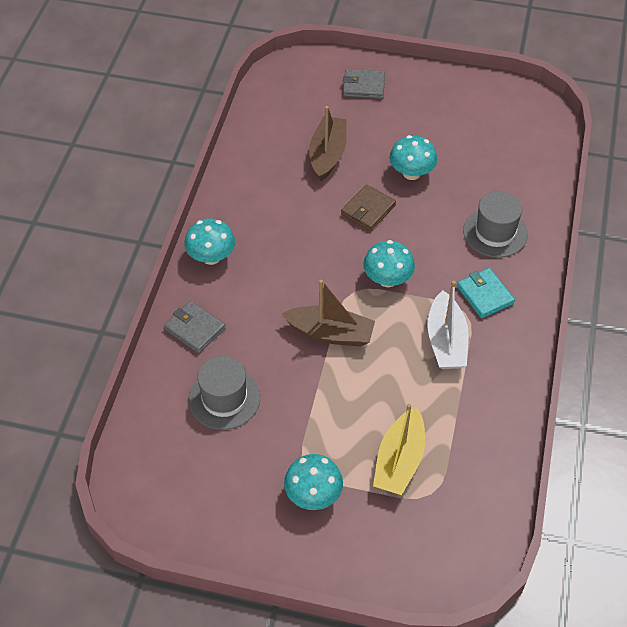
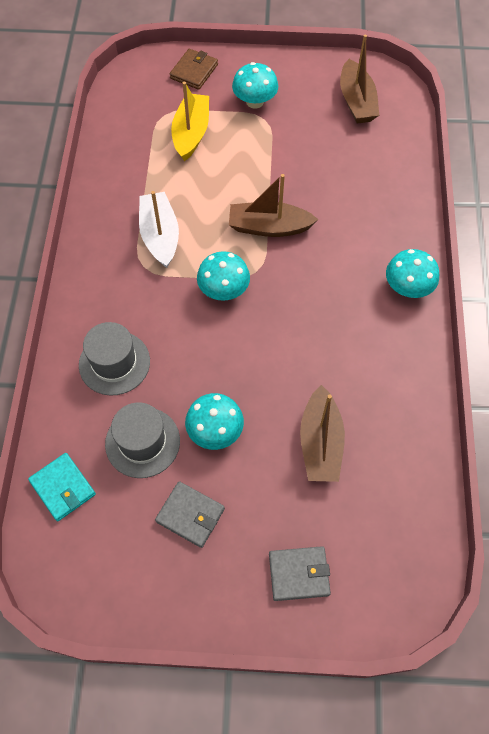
camera: 170 degrees right, 10 degrees up
grey wallet [164,301,226,353] -> grey wallet moved to [155,481,225,548]
grey hat [189,356,260,430] -> grey hat moved to [105,402,180,478]
brown wallet [341,185,396,231] -> brown wallet moved to [170,49,218,90]
turquoise wallet [457,268,515,318] -> turquoise wallet moved to [28,453,96,521]
none -> brown boat [340,34,379,124]

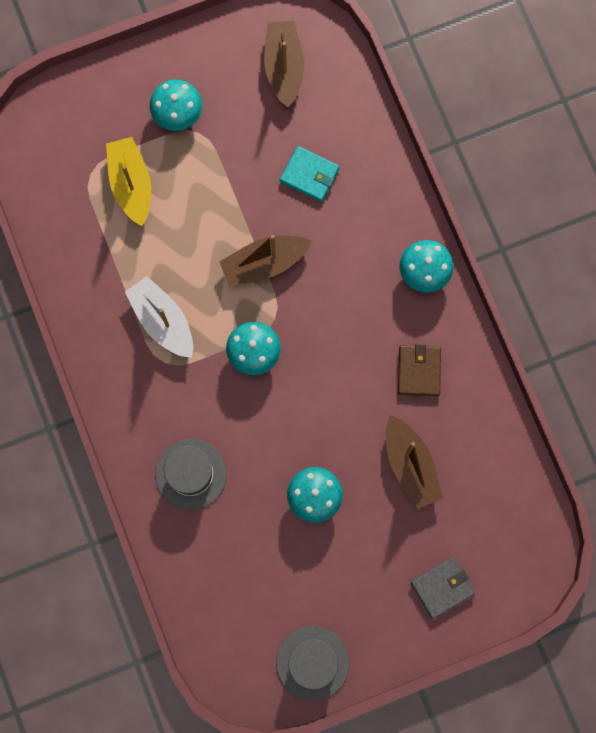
camera: 25 degrees left, 15 degrees up
turquoise wallet [28,453,96,521] -> turquoise wallet moved to [280,146,340,202]
grey hat [105,402,180,478] -> grey hat moved to [276,626,349,701]
grey wallet [155,481,225,548] -> none
brown wallet [170,49,218,90] -> brown wallet moved to [398,344,441,396]
brown boat [340,34,379,124] -> brown boat turned 150 degrees counterclockwise [264,20,304,107]

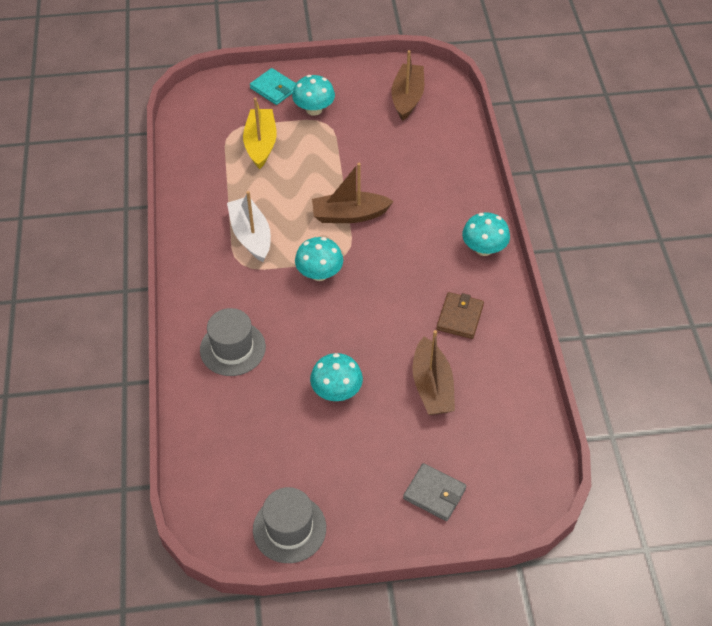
camera: 15 degrees right, 25 degrees down
turquoise wallet [280,146,340,202] -> turquoise wallet moved to [250,68,296,105]
grey wallet [411,557,475,619] -> grey wallet turned 45 degrees clockwise [403,463,466,521]

